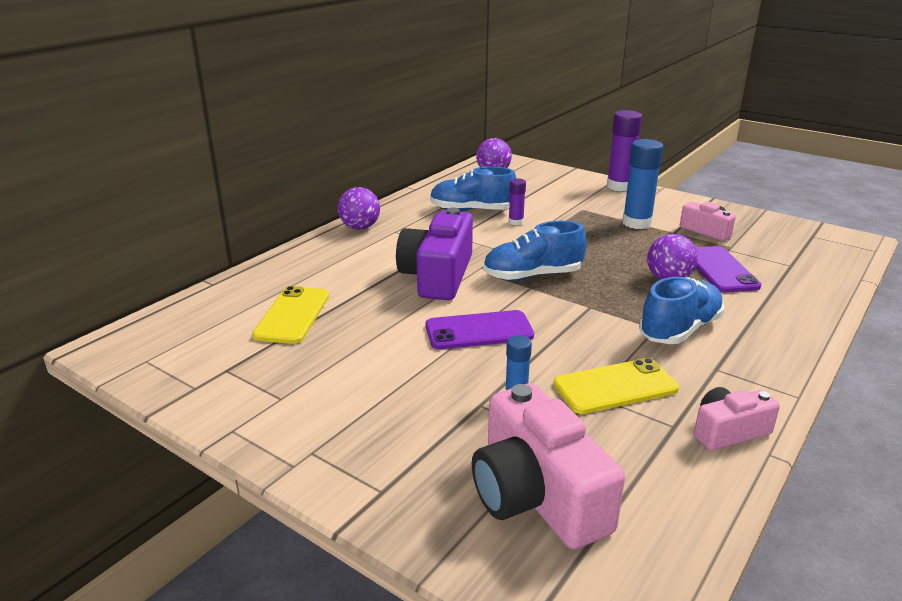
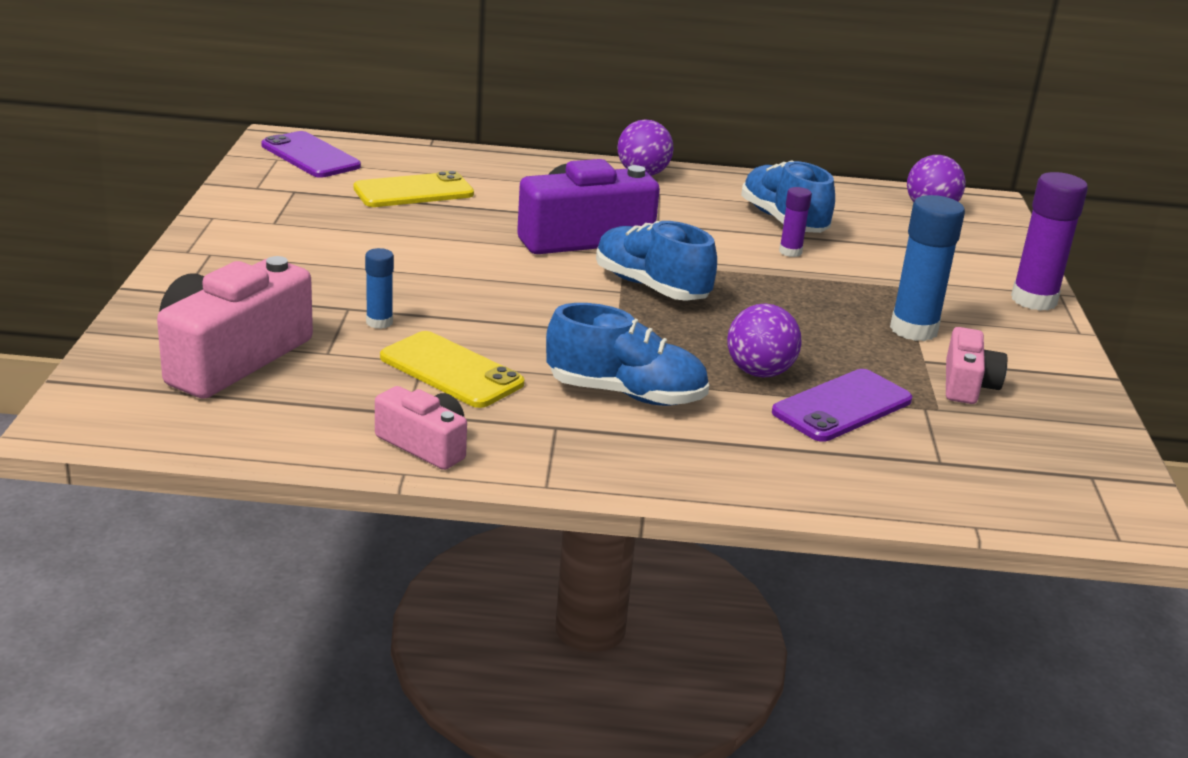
camera: 55 degrees right, 0 degrees up
purple phone [426,310,534,349] -> purple phone moved to [261,131,361,178]

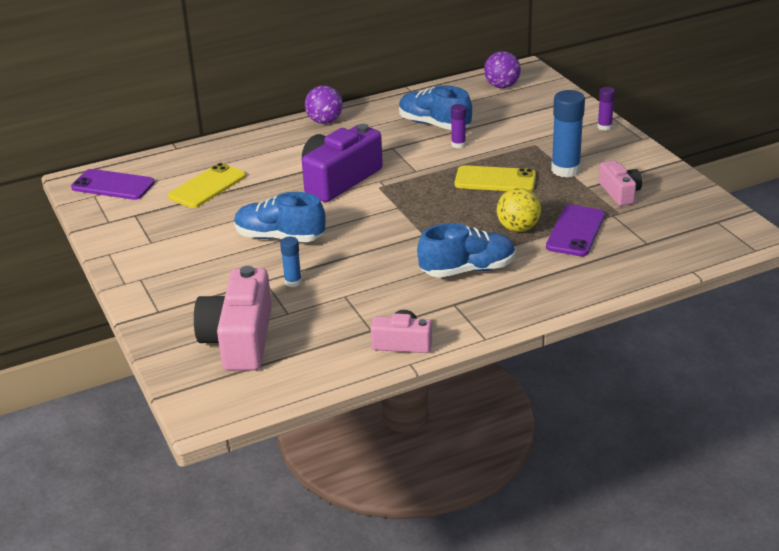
camera: 25 degrees left, 5 degrees up
yellow phone [380,331,524,408] -> yellow phone moved to [455,165,536,191]
blue shoe [596,221,717,301] -> blue shoe moved to [234,192,325,242]
purple ball [727,304,802,377] -> yellow ball [497,188,541,232]
purple glue stick [1011,172,1088,311] -> purple glue stick [597,87,615,131], size x0.53

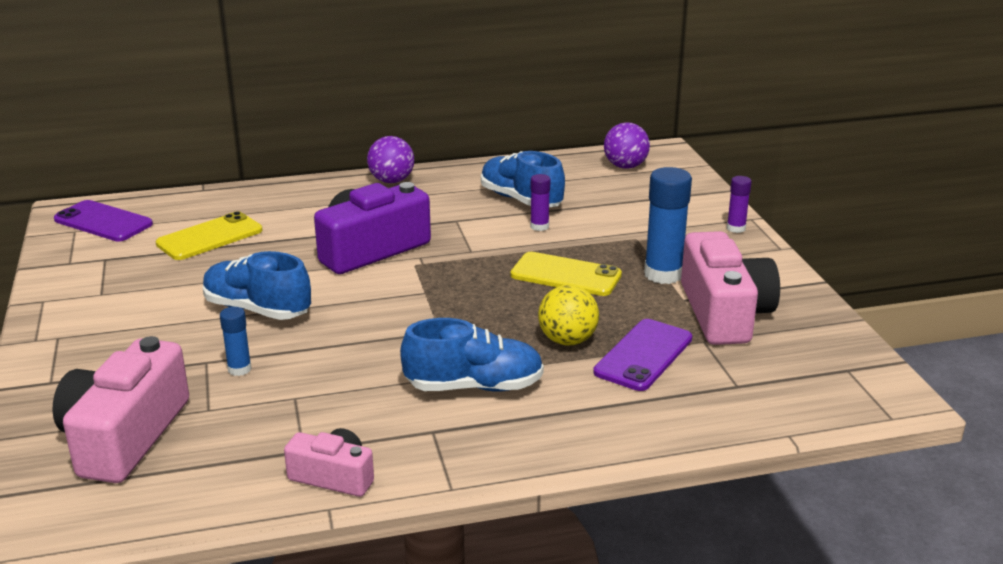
camera: 10 degrees right, 5 degrees down
pink camera [599,160,642,206] -> pink camera [681,231,780,345], size x1.82

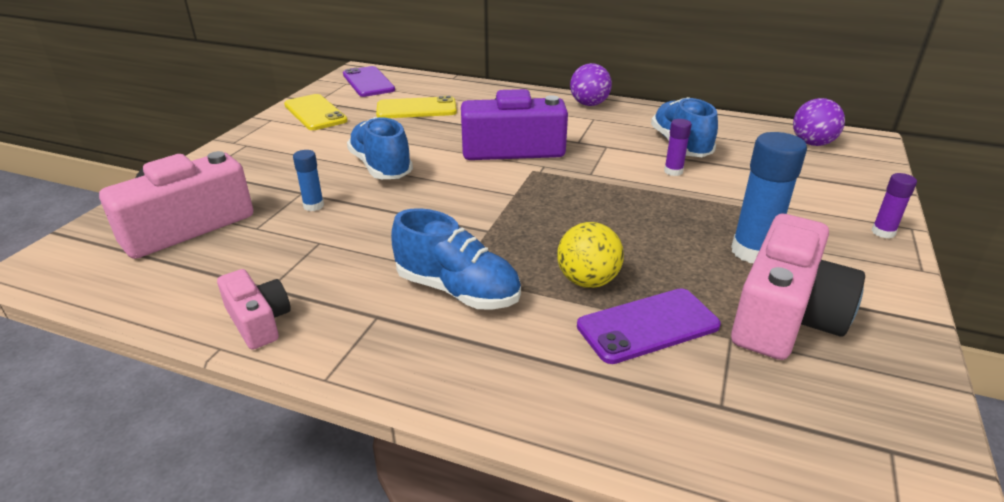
camera: 35 degrees right, 5 degrees up
yellow phone [511,252,622,296] -> yellow phone moved to [284,94,348,130]

